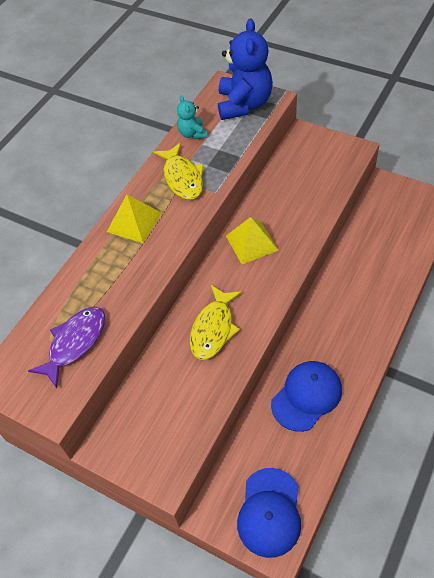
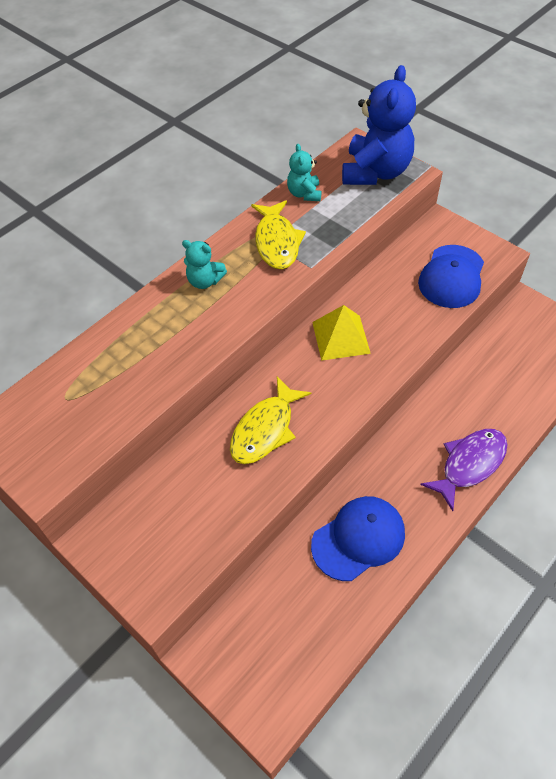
camera: 10 degrees right, 0 degrees up
purple fish [28,307,105,389] -> purple fish moved to [420,429,507,511]
yellow pyramid [107,195,161,243] -> turquoise teddy bear [182,240,227,289]
blue cap [237,468,301,558] -> blue cap moved to [418,245,484,308]

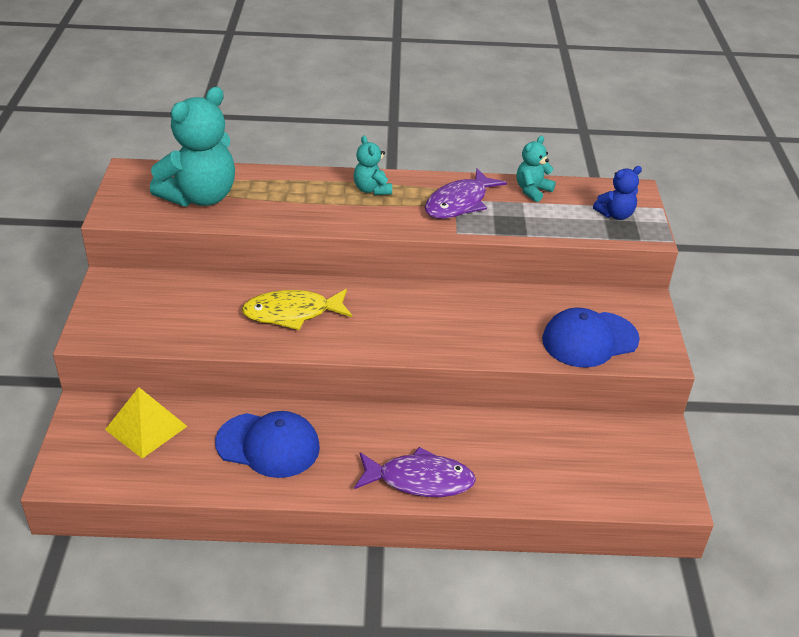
camera: 45 degrees right, 15 degrees down
yellow fish [251,200,306,269] -> purple fish [425,168,507,219]
yellow pyramid [312,305,371,361] -> yellow pyramid moved to [105,387,187,459]
blue teddy bear [342,65,416,185] -> blue teddy bear [593,166,642,220], size x0.49
none -> turquoise teddy bear [150,87,235,207]

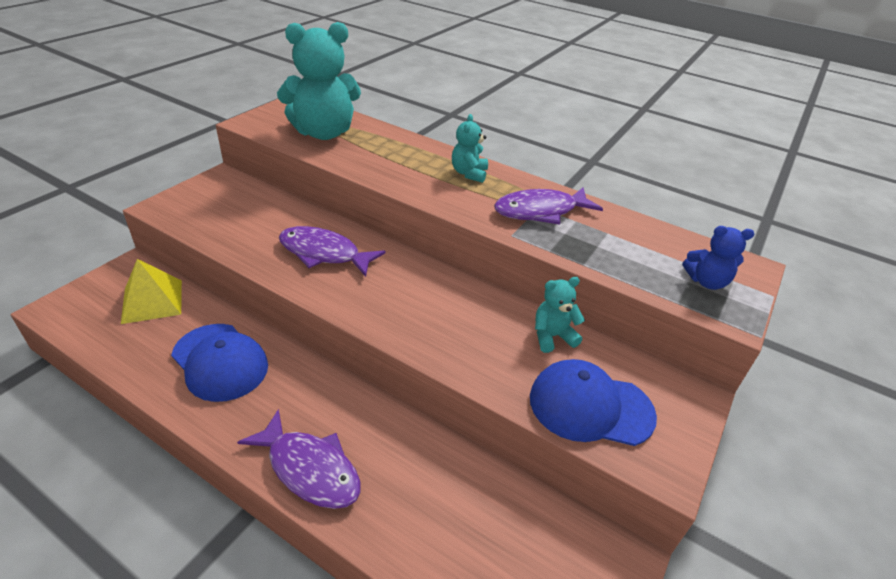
camera: 30 degrees right, 0 degrees up
yellow fish [242,289,352,330] -> purple fish [279,226,386,277]
turquoise teddy bear [517,136,556,202] -> turquoise teddy bear moved to [535,277,585,353]

